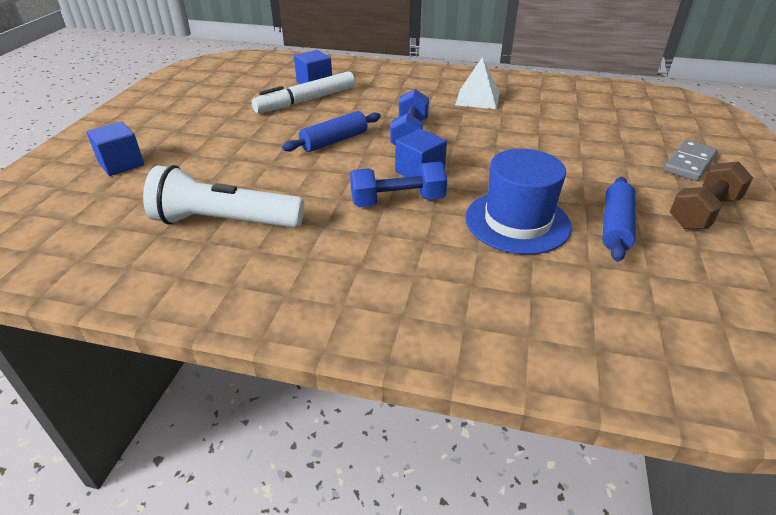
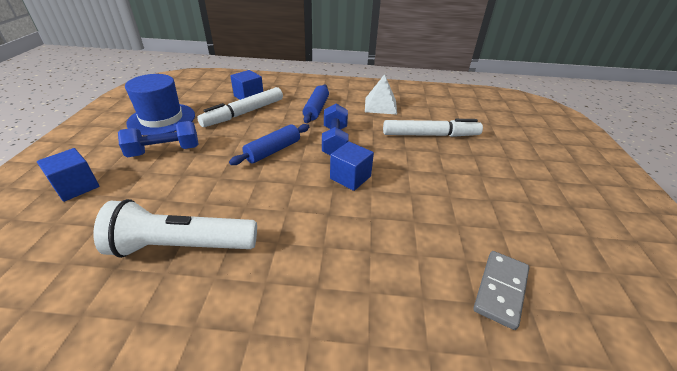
camera: 10 degrees left, 0 degrees up
blue dumbbell [350,162,447,207] -> blue dumbbell moved to [118,121,199,157]
blue hat [465,149,572,255] -> blue hat moved to [125,74,195,136]
blue rolling pin [602,177,635,262] -> blue rolling pin moved to [303,84,329,123]
grey domino [664,140,717,181] -> grey domino moved to [473,251,529,330]
brown dumbbell [670,161,753,229] -> none
none -> white marker [383,119,483,137]

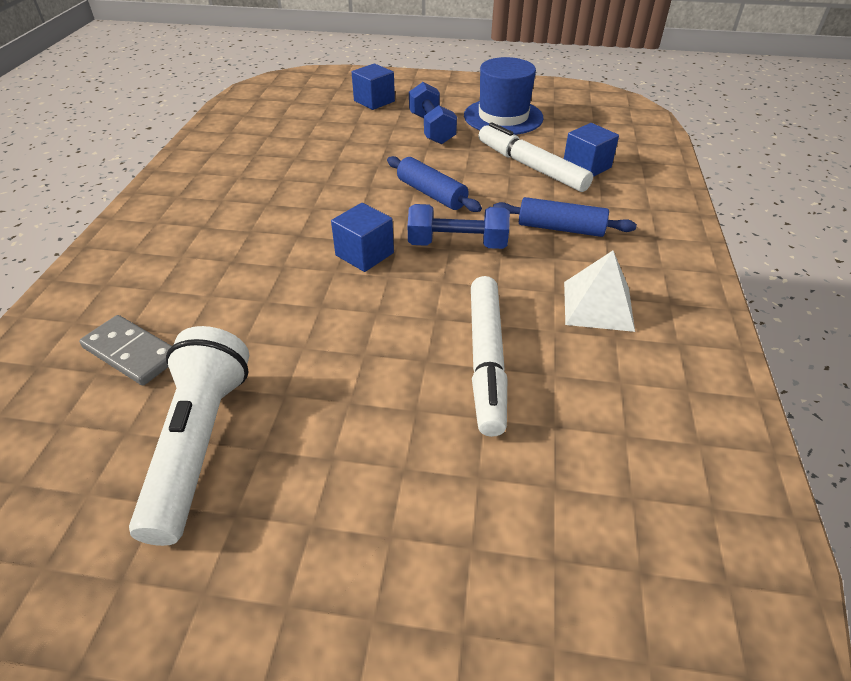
camera: 95 degrees right, 5 degrees up
white flashlight [93,199,257,258] -> white flashlight moved to [129,326,249,546]

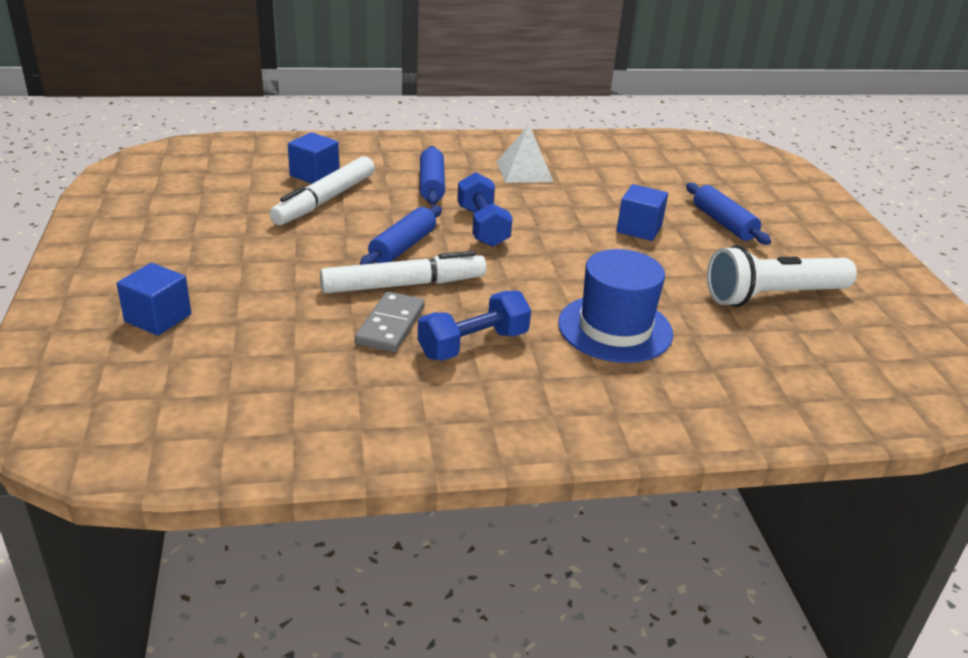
camera: 110 degrees left, 10 degrees down
grey domino [79,315,172,386] -> grey domino moved to [355,292,425,352]
blue cube [331,203,394,272] -> blue cube moved to [616,184,668,241]
blue dumbbell [409,82,457,144] -> blue dumbbell moved to [418,291,531,361]
blue hat [464,57,544,135] -> blue hat moved to [558,249,673,363]
white marker [471,276,507,437] -> white marker moved to [320,251,486,293]
none -> blue rolling pin [686,183,771,245]

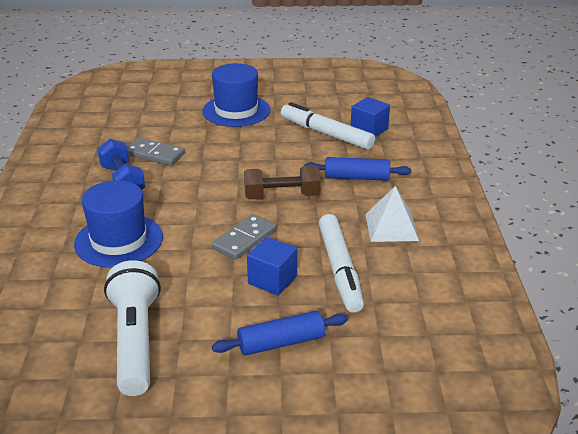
camera: 100 degrees right, 0 degrees up
blue cube [117,263,191,336] -> none
white marker [320,251,486,293] -> white marker moved to [319,214,364,313]
blue rolling pin [360,206,442,265] -> none
blue dumbbell [457,172,513,247] -> brown dumbbell [244,166,321,199]
none -> blue hat [202,63,270,127]
none -> grey domino [212,214,276,260]

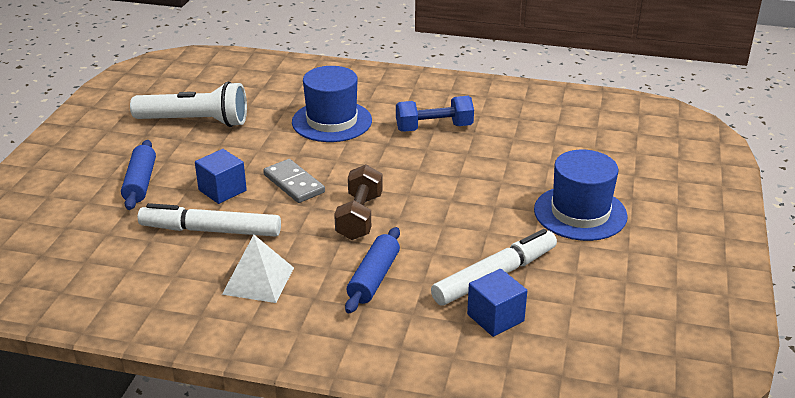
camera: 105 degrees right, 0 degrees up
grey domino [127,138,185,166] -> none

